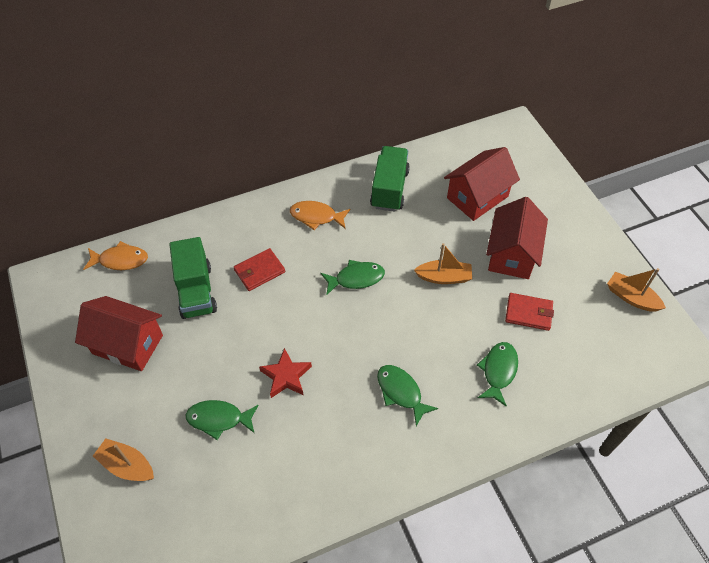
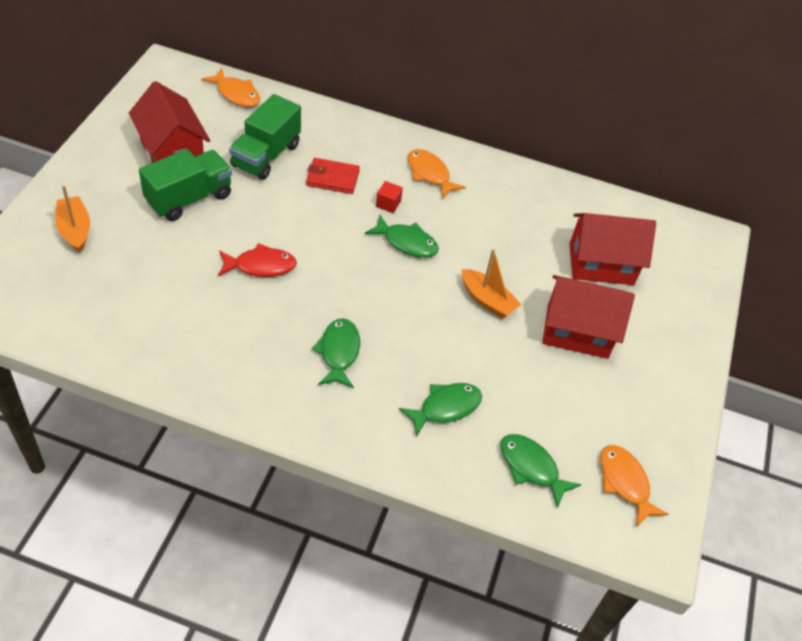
camera: 35 degrees right, 5 degrees down
green fish [186,400,258,440] -> green fish moved to [501,434,581,508]
red star [259,348,312,398] -> red fish [218,243,297,277]
green truck [370,146,410,212] -> green truck moved to [139,149,232,221]
red house [486,197,548,279] -> red house turned 45 degrees clockwise [542,275,635,359]
red wallet [505,293,554,331] -> none
orange boat [607,268,666,312] -> none
none -> red cube [376,181,403,213]
none -> orange fish [601,445,669,526]

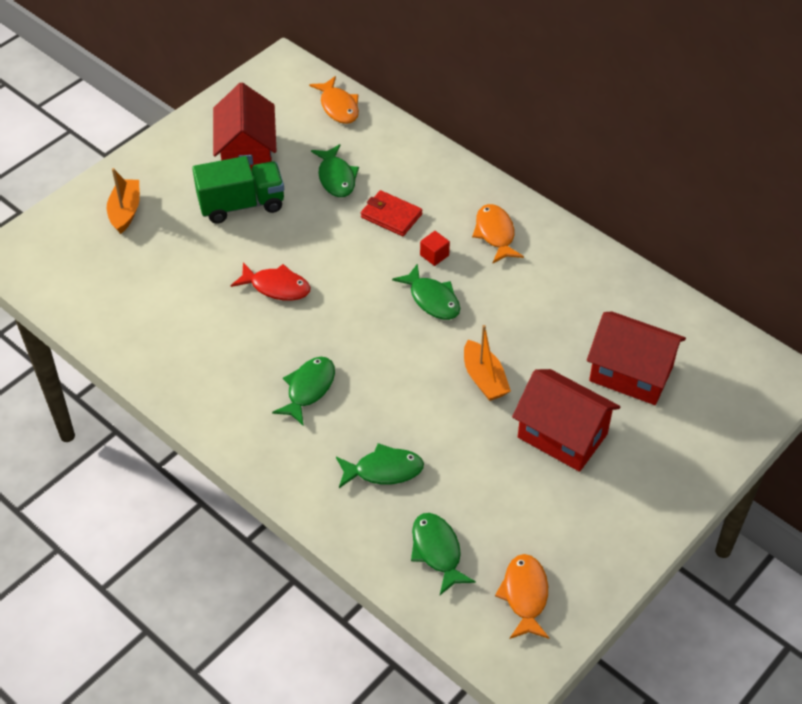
camera: 30 degrees right, 0 degrees up
green truck [229,94,301,180] -> green fish [311,144,359,197]

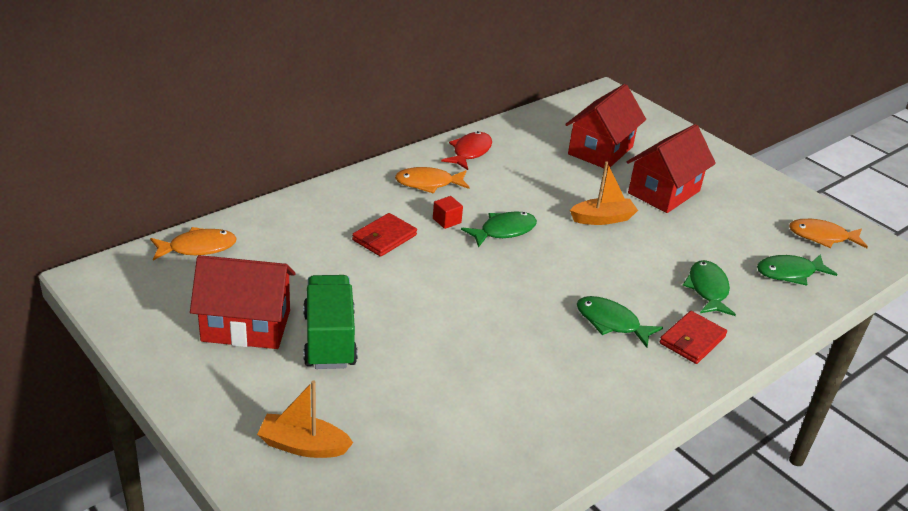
camera: 85 degrees left, 15 degrees down
red fish [231,262,311,301] -> red fish moved to [441,131,492,170]
green fish [311,144,359,197] -> none
none -> red wallet [660,311,727,364]

